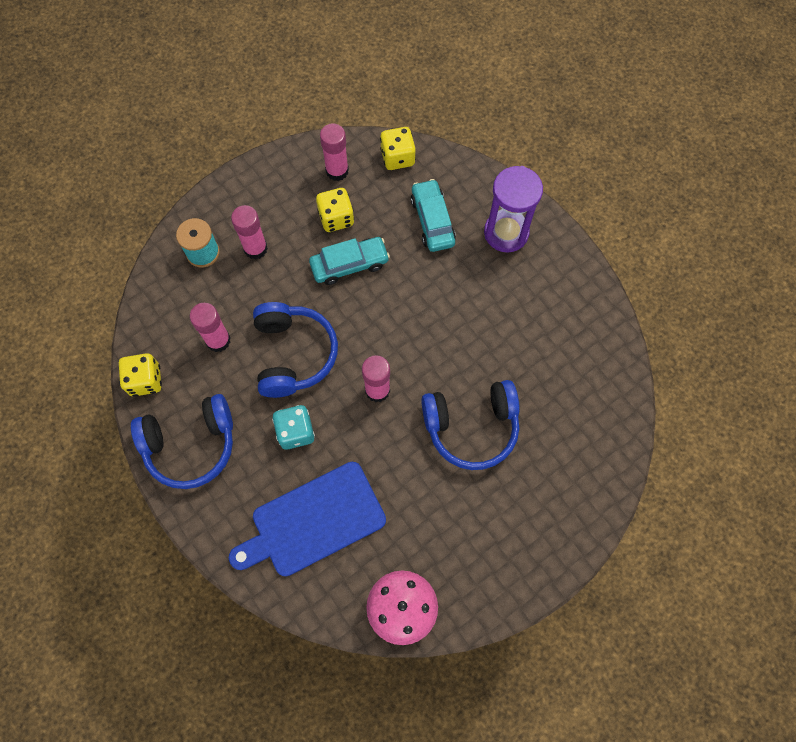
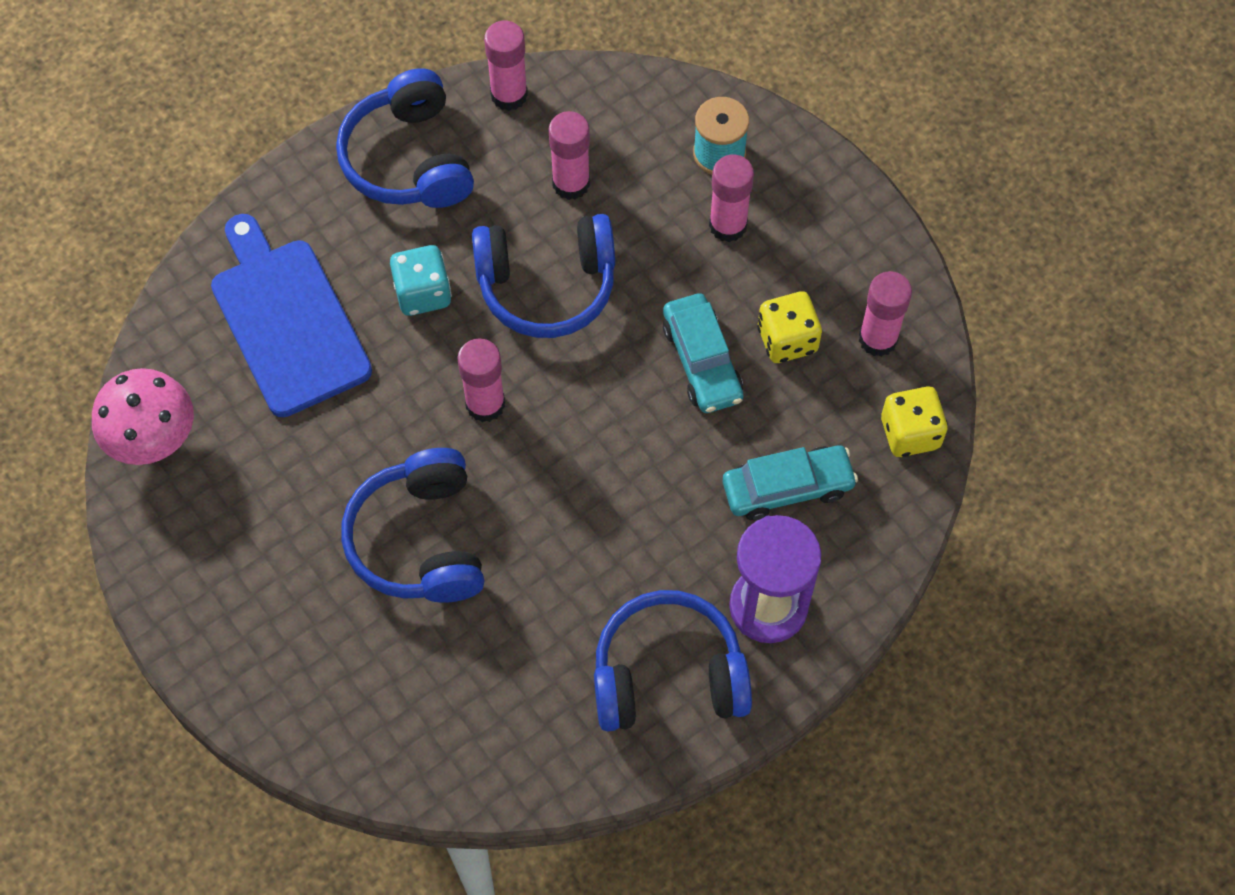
camera: 90 degrees right, 5 degrees down
yellow dice [119,353,162,397] -> pink glue stick [484,21,528,111]
none -> blue headphones [594,590,752,731]

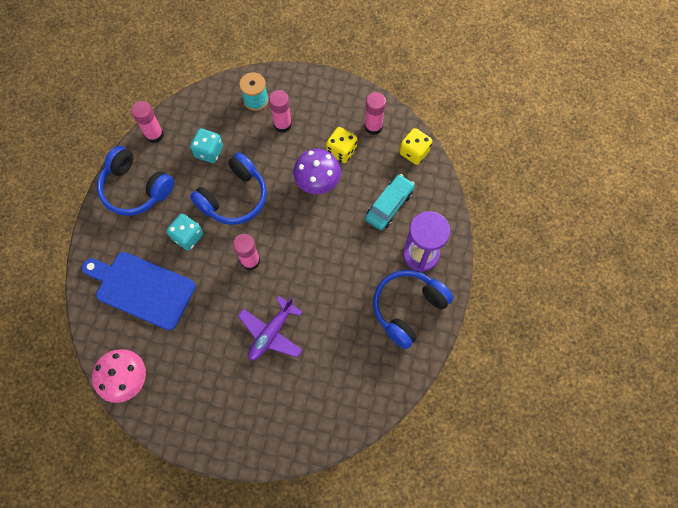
camera: 40 degrees left, 5 degrees up
blue headphones [341,448,484,603] -> purple plane [238,296,303,360]
pink glue stick [549,111,590,200] -> turquoise dice [190,128,223,163]
turquoise car [663,294,743,413] -> purple mushroom [293,149,341,194]

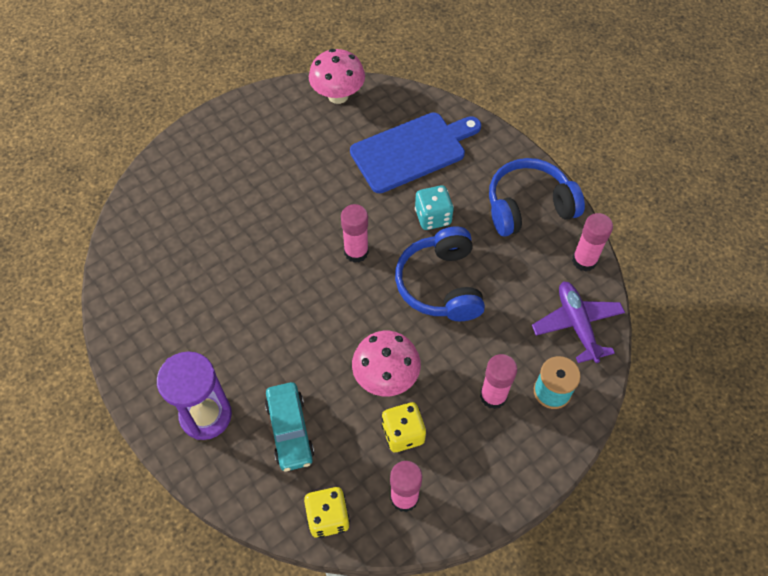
camera: 130 degrees right, 10 degrees down
turquoise dice [190,128,223,163] -> none
purple plane [238,296,303,360] -> purple plane moved to [532,282,625,363]
purple mushroom [293,149,341,194] -> pink mushroom [352,331,421,396]
blue headphones [373,270,453,349] -> none

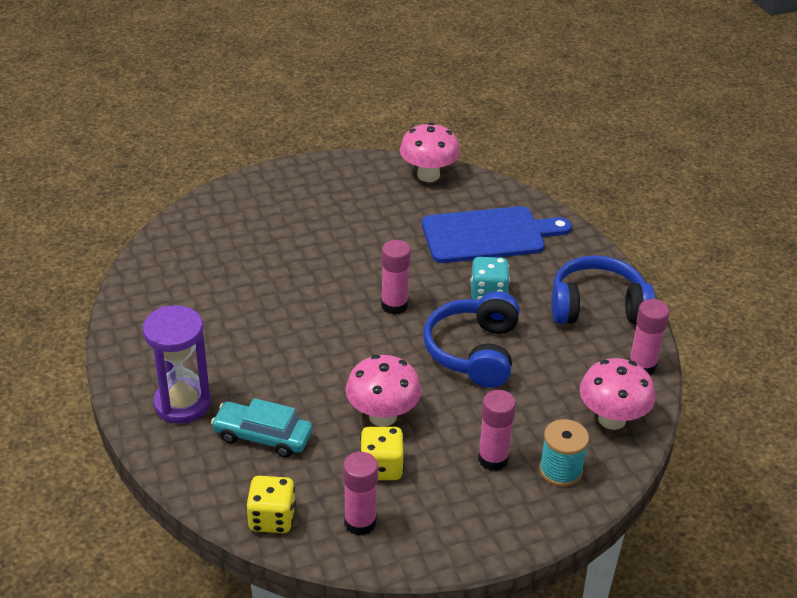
camera: 15 degrees right, 20 degrees down
turquoise car [265,382,314,472] -> turquoise car turned 105 degrees clockwise [211,398,313,457]
purple plane [532,282,625,363] -> pink mushroom [579,358,655,430]

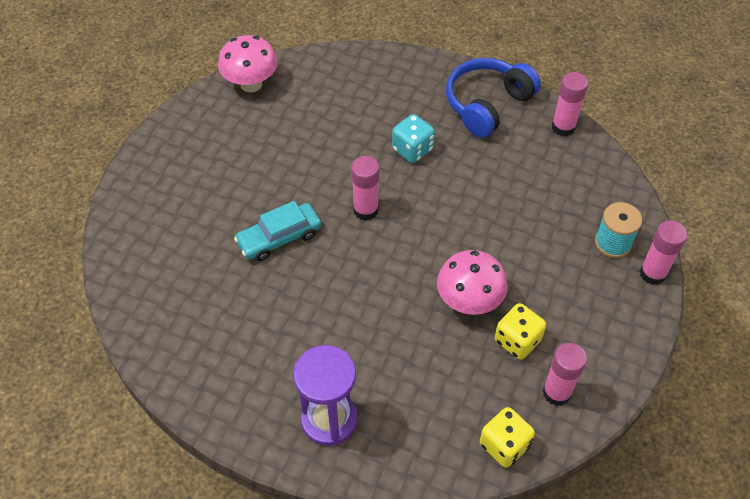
camera: 45 degrees left, 15 degrees up
turquoise car [211,398,313,457] -> turquoise car moved to [234,201,321,261]
blue cutting board [422,206,572,263] -> none
blue headphones [423,291,520,388] -> none
pink glue stick [478,390,516,471] -> pink glue stick moved to [640,221,687,285]
pink mushroom [579,358,655,430] -> none

